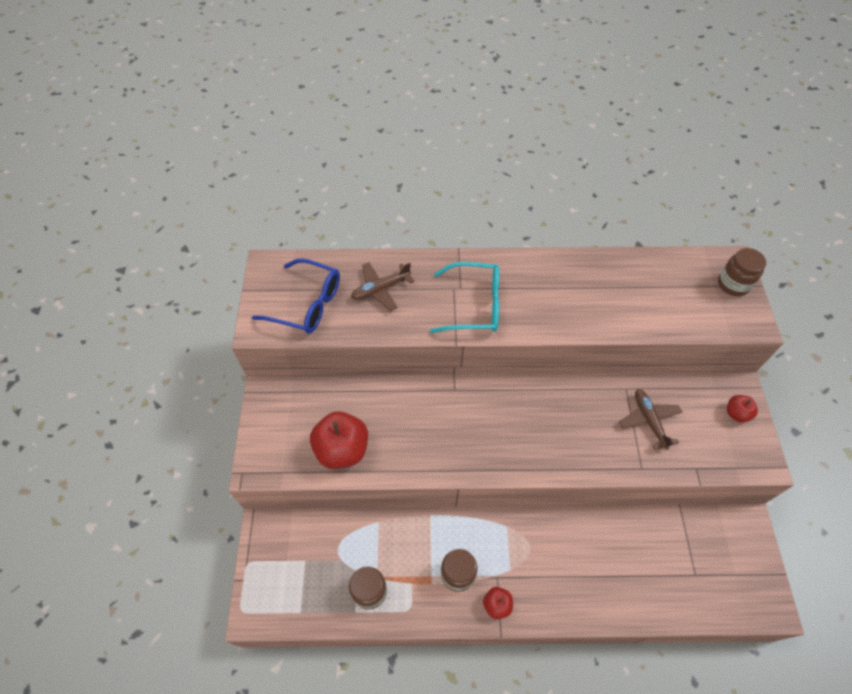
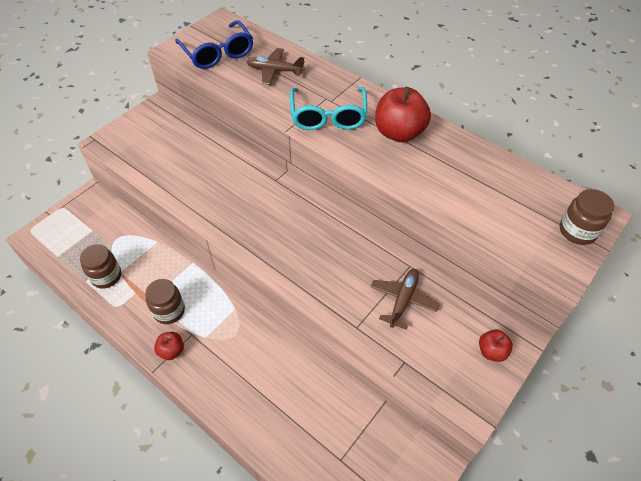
camera: 40 degrees right, 5 degrees down
red apple [310,411,368,469] -> red apple moved to [375,87,431,142]
turquoise glasses [430,262,499,333] -> turquoise glasses turned 45 degrees clockwise [290,87,367,130]

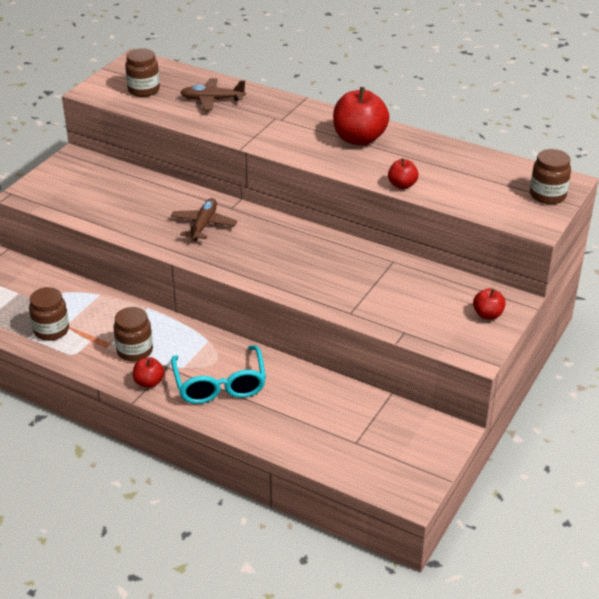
camera: 10 degrees left, 15 degrees down
blue glasses [175,20,253,69] -> brown jar [125,48,160,97]
turquoise glasses [290,87,367,130] -> turquoise glasses moved to [171,345,266,404]
brown plane [370,269,440,329] -> brown plane moved to [171,198,237,241]
none -> red apple [388,158,419,189]

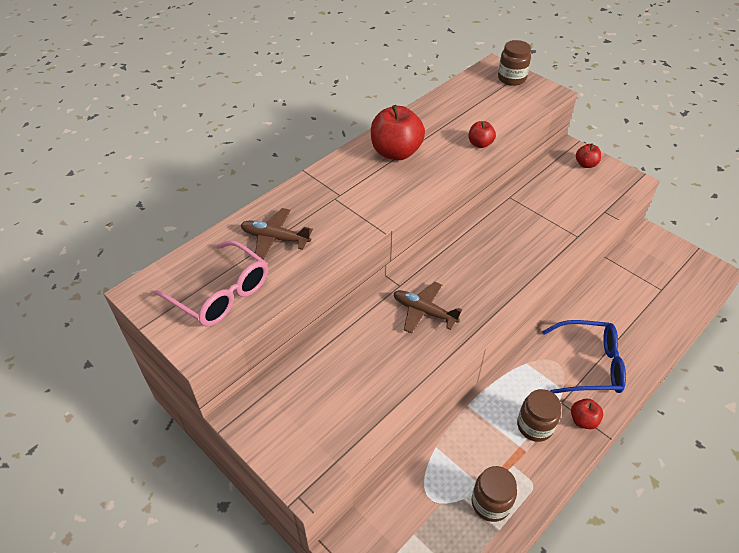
camera: 75 degrees left, 10 degrees up
brown jar [125,48,160,97] -> pink glasses [154,240,268,327]
turquoise glasses [171,345,266,404] -> blue glasses [542,320,626,394]
brown plane [180,78,246,110] -> brown plane turned 90 degrees clockwise [241,208,313,260]

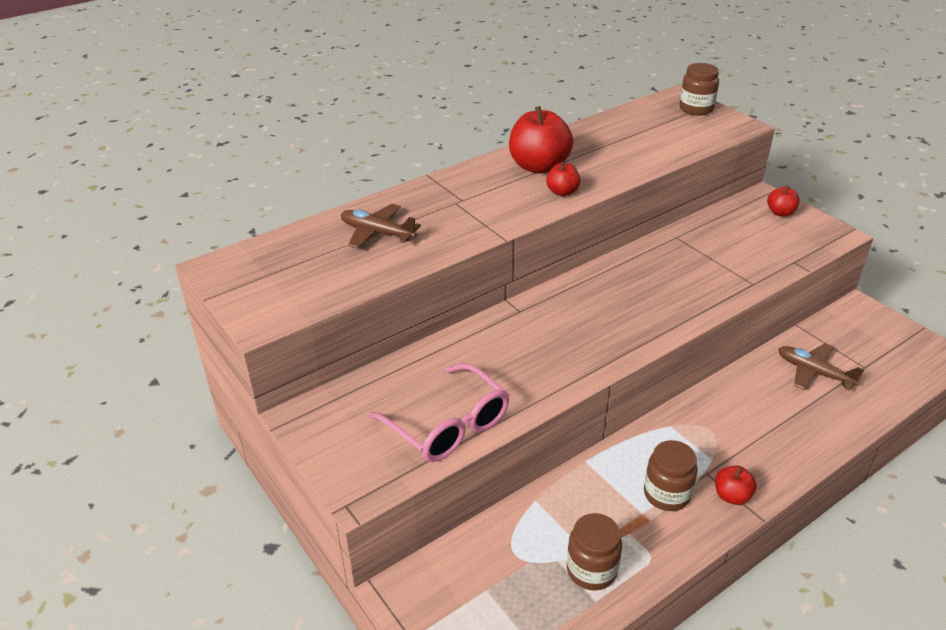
camera: 10 degrees right, 10 degrees down
pink glasses [154,240,268,327] -> pink glasses moved to [369,363,509,462]
brown plane [393,282,462,334] -> brown plane moved to [778,343,864,391]
red apple [468,121,496,148] -> red apple moved to [546,162,581,196]
blue glasses [542,320,626,394] -> none

